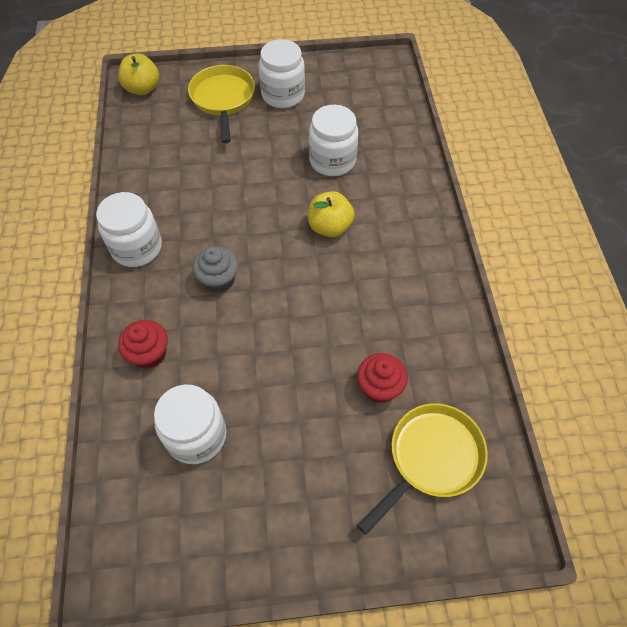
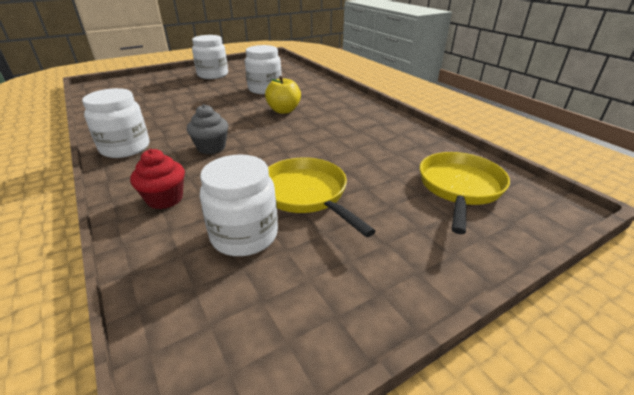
camera: 25 degrees left, 25 degrees down
yellow apple [118,53,159,95] -> none
yellow pan [188,65,255,143] -> yellow pan moved to [268,157,376,237]
red cupcake [357,353,408,403] -> none

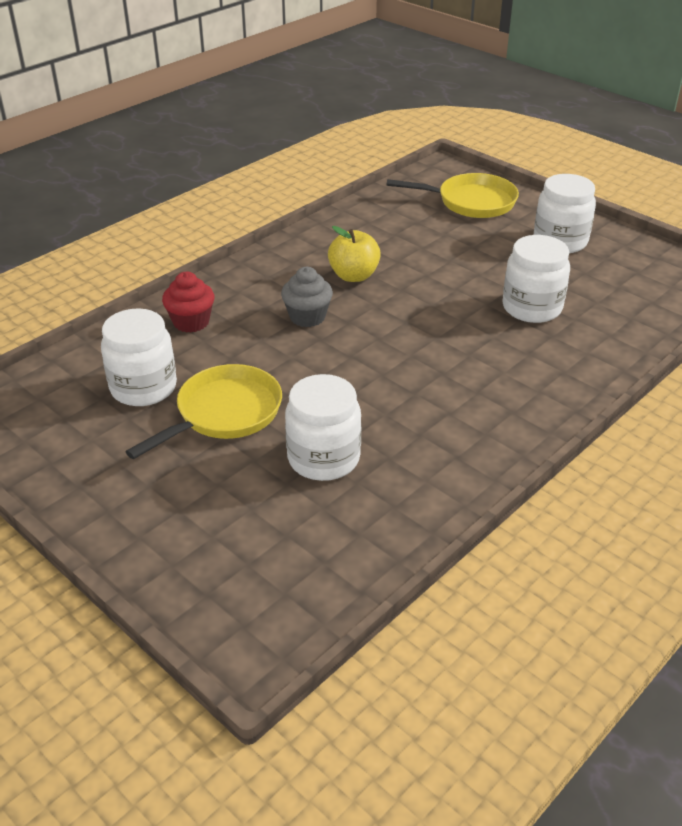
camera: 75 degrees right, 5 degrees up
white jar [82,88,150,158] -> white jar moved to [285,374,361,481]
yellow apple [265,76,301,114] -> yellow apple moved to [328,226,381,282]
yellow pan [419,152,510,234] -> yellow pan moved to [386,173,519,218]

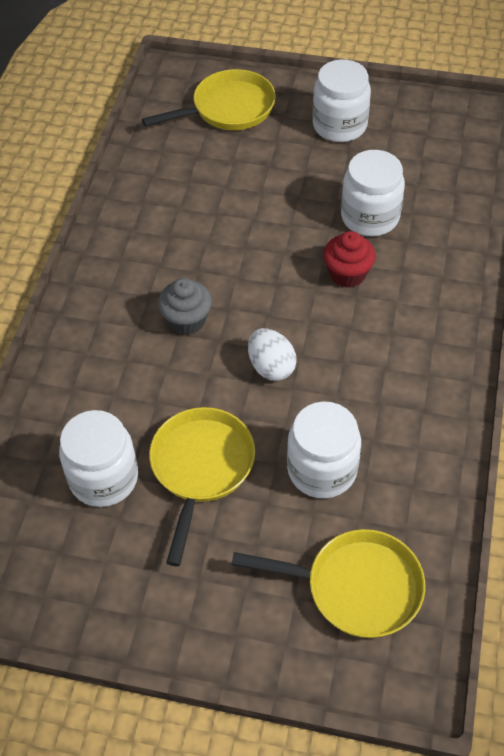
camera: 30 degrees left, 15 degrees up
red cupcake [162,272,215,333] -> red cupcake moved to [323,231,376,288]
yellow apple [328,226,381,282] -> none
none -> yellow pan [231,529,425,638]
none -> white egg [248,328,297,381]

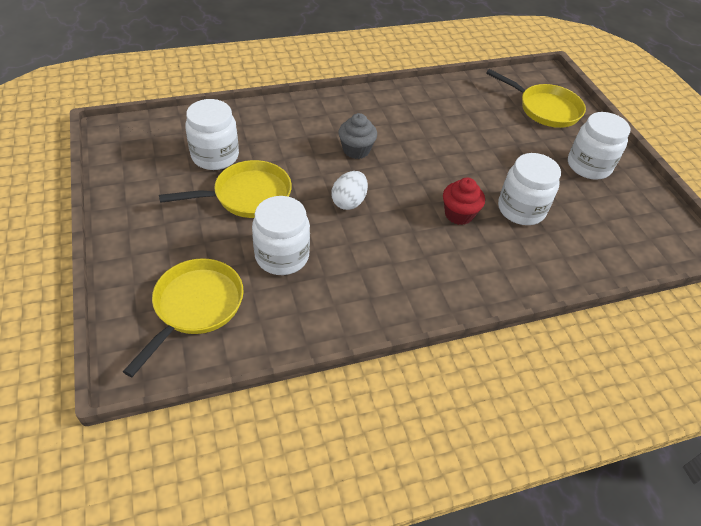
camera: 55 degrees right, 5 degrees down
yellow pan [231,529,425,638] -> yellow pan turned 135 degrees counterclockwise [123,258,244,377]

